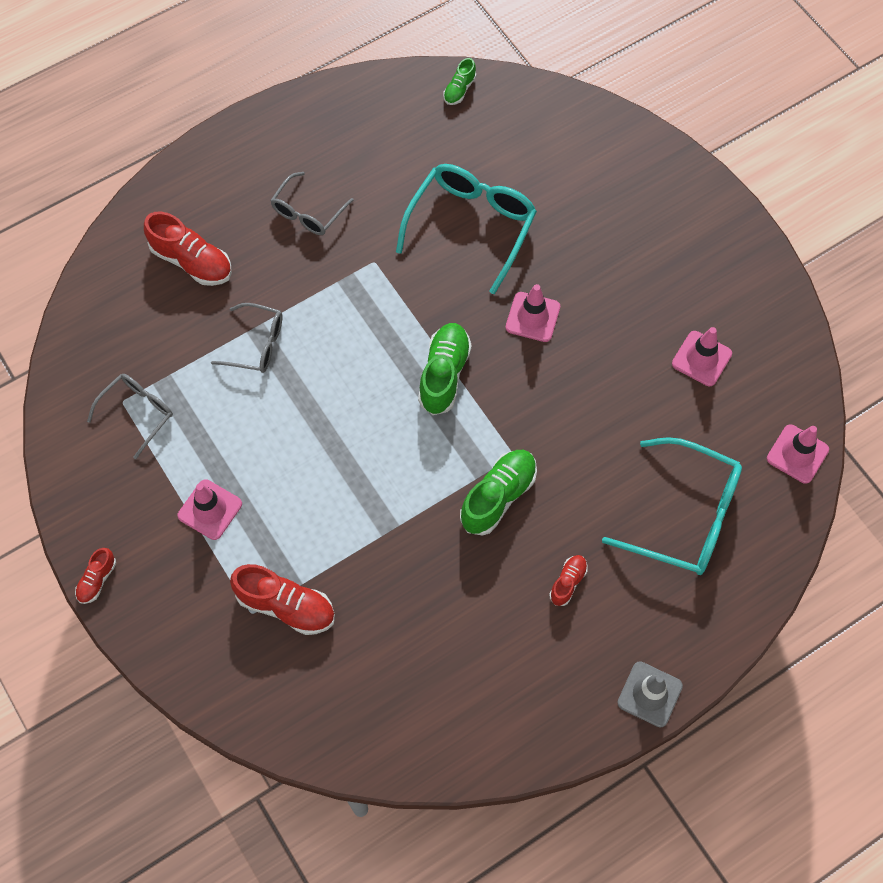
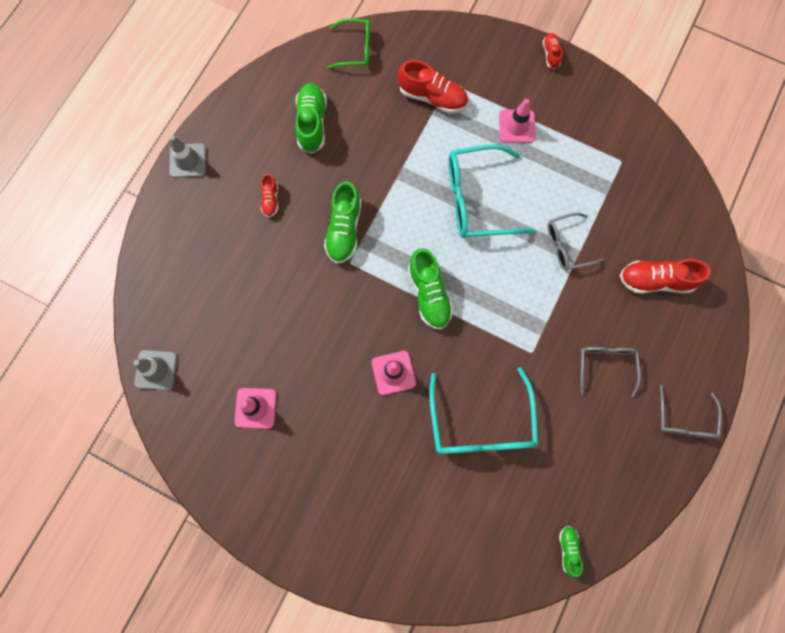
camera: 150 degrees right, 10 degrees up
grey glasses [87,374,173,459] -> grey glasses moved to [660,385,722,439]
red shoe [230,564,335,635] -> red shoe turned 150 degrees counterclockwise [398,60,468,114]
turquoise glasses [602,437,742,575] -> turquoise glasses moved to [449,144,534,238]
pink traffic cone [767,424,829,484] -> grey traffic cone [133,350,177,390]
none -> green shoe [295,83,327,154]
none -> green glasses [327,19,370,69]

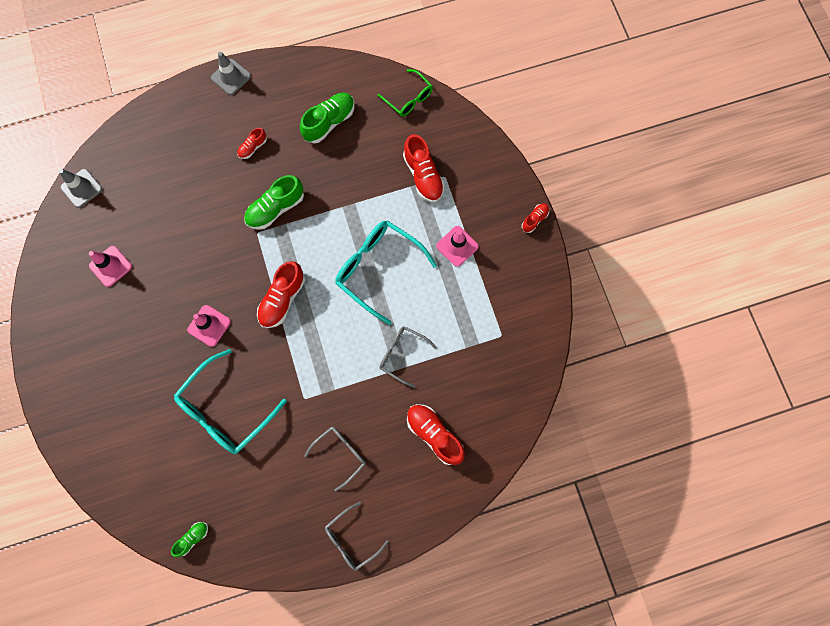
camera: 45 degrees right, 0 degrees up
green shoe [408,248,454,330] -> red shoe [257,261,305,328]

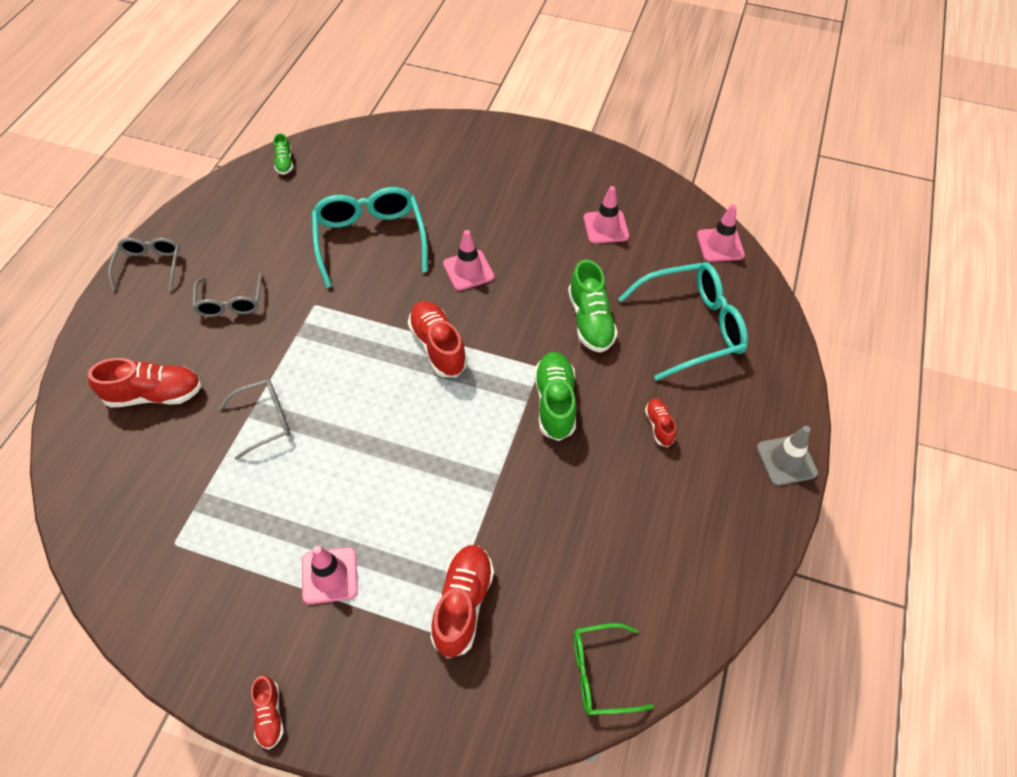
camera: 125 degrees right, 20 degrees down
grey traffic cone [59,169,102,208] -> pink traffic cone [697,204,745,262]
green shoe [300,93,355,144] -> green shoe moved to [568,260,618,353]
turquoise glasses [335,220,437,325] -> turquoise glasses moved to [618,262,748,381]
red shoe [403,134,445,202] -> red shoe turned 90 degrees clockwise [430,545,494,658]

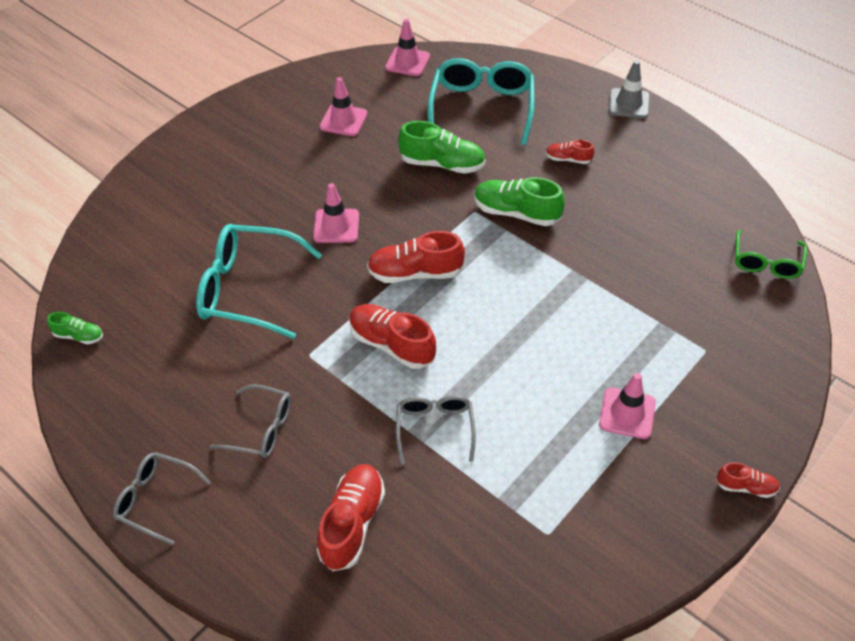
camera: 65 degrees left, 5 degrees down
red shoe [430,545,494,658] -> red shoe moved to [350,304,436,369]

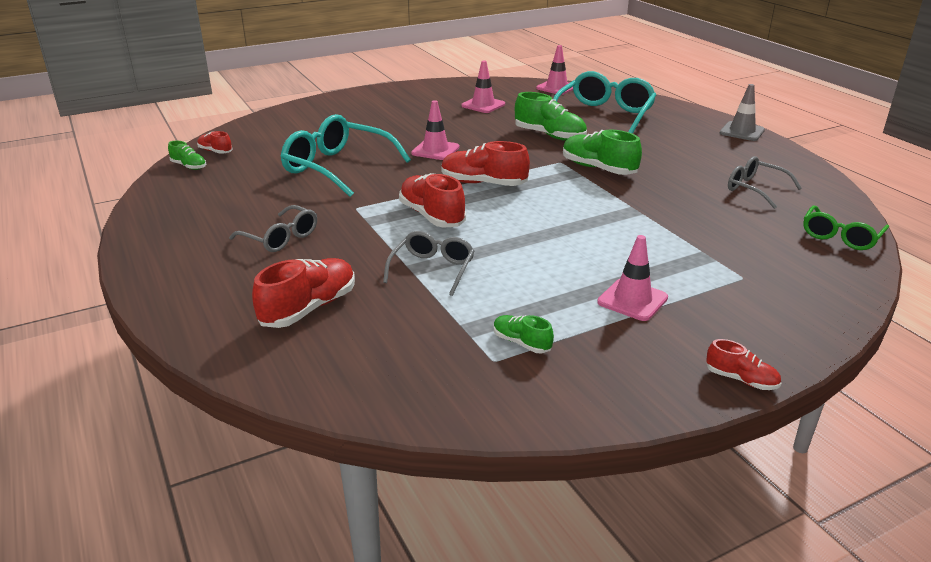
camera: 20 degrees right, 20 degrees down
grey glasses [113,452,211,545] -> grey glasses moved to [728,156,802,209]
red shoe [546,140,594,164] -> red shoe moved to [197,131,233,154]
none -> green shoe [494,315,554,353]

